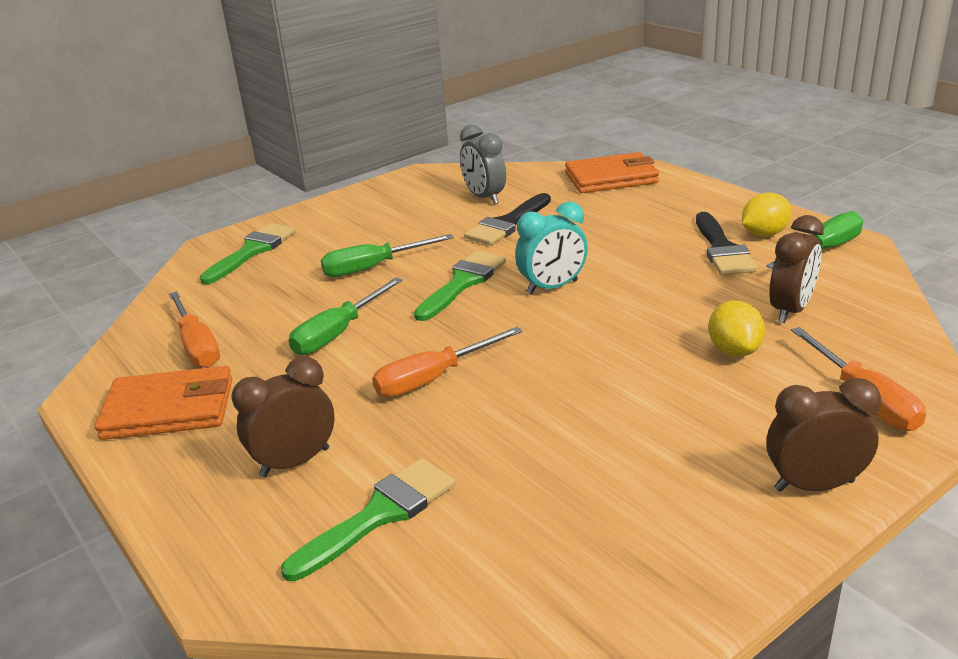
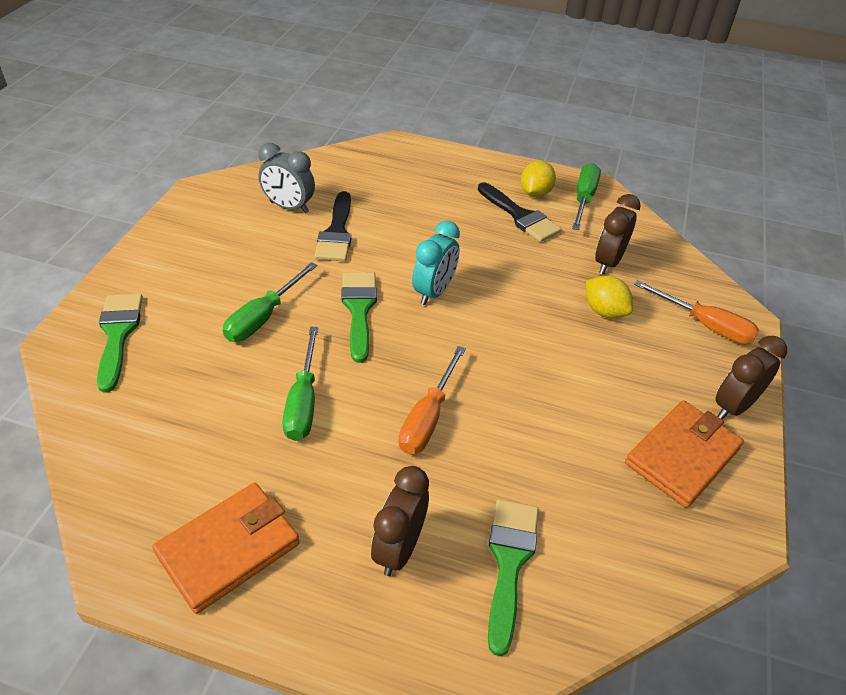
camera: 40 degrees left, 15 degrees up
orange screwdriver [169,291,220,368] -> none
orange wallet [565,152,659,193] -> orange wallet moved to [625,400,744,508]
brown clock [769,215,824,323] -> brown clock turned 150 degrees counterclockwise [595,194,641,274]

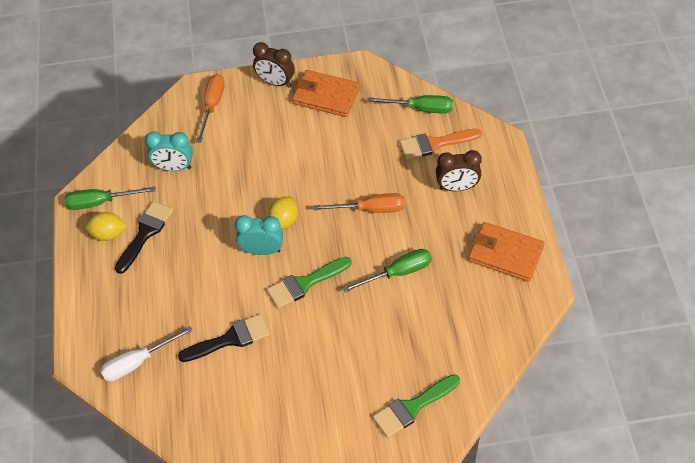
camera: 110 degrees left, 10 degrees up
green screwdriver [223,262,317,342] -> green screwdriver moved to [367,95,453,114]
grey clock [258,143,315,213] -> none
green brush [488,499,539,656] -> orange brush [400,129,482,159]
yellow lemon [586,275,633,318] -> yellow lemon moved to [268,196,298,229]
brown clock [595,194,641,274] -> turquoise clock [145,131,193,171]
none -> white screwdriver [100,326,193,382]

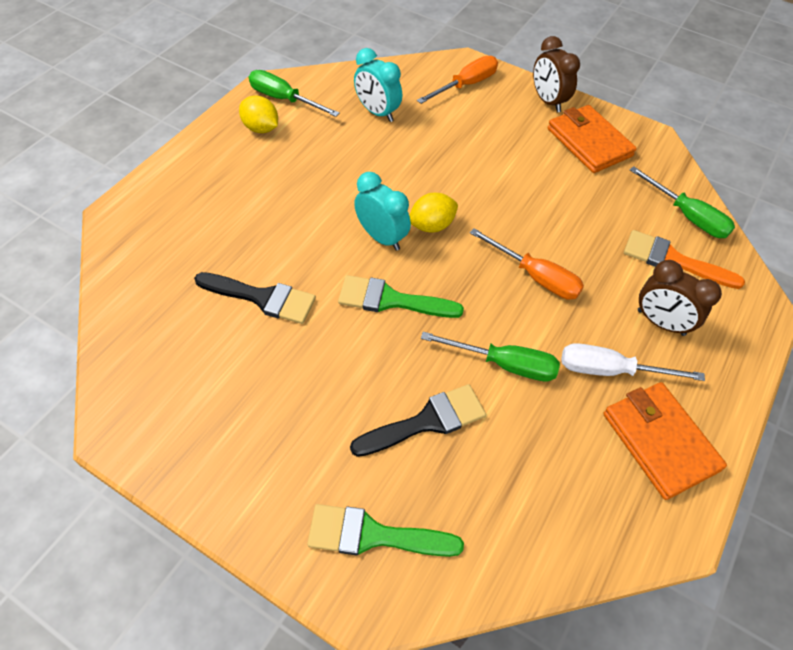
camera: 35 degrees right, 0 degrees up
white screwdriver [100,326,193,382] -> white screwdriver moved to [561,343,705,381]
black brush [115,201,173,274] -> black brush moved to [350,384,486,457]

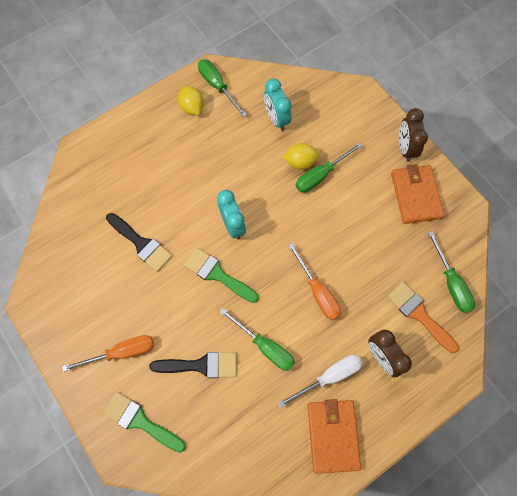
camera: 25 degrees right, 15 degrees up
yellow lemon [409,193,458,232] -> yellow lemon moved to [282,143,320,169]
orange screwdriver [417,56,498,104] -> orange screwdriver moved to [62,335,154,372]
white screwdriver [561,343,705,381] -> white screwdriver turned 120 degrees clockwise [278,355,363,408]
none -> green screwdriver [296,143,363,193]

